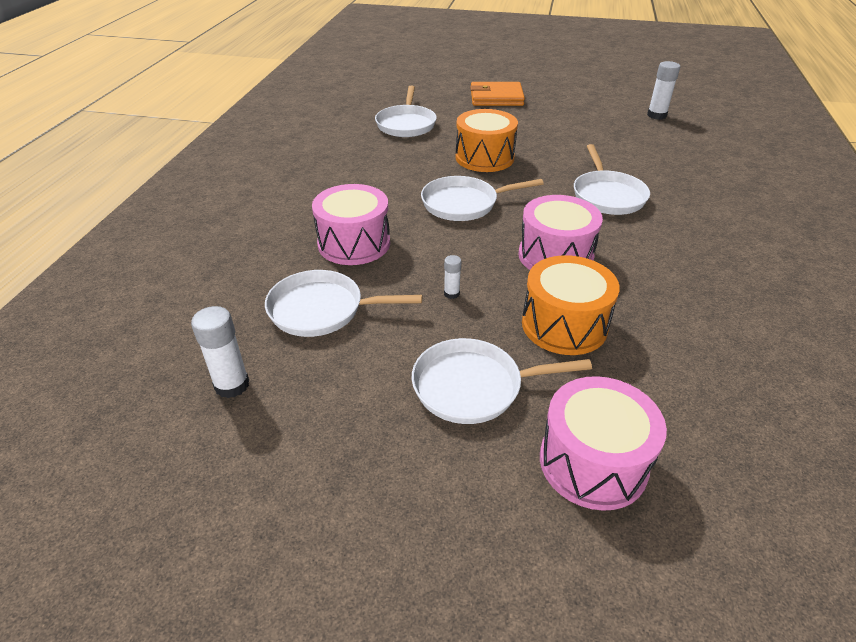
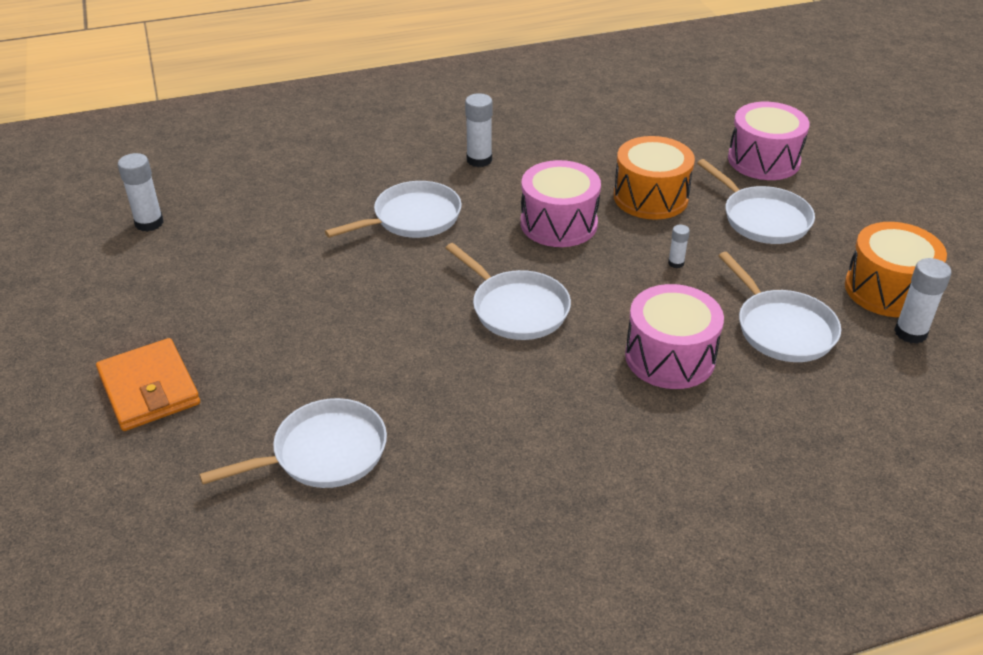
camera: 120 degrees left, 0 degrees up
orange drum [455,109,518,172] -> orange drum moved to [845,222,947,317]
none -> white glue stick [465,93,493,167]

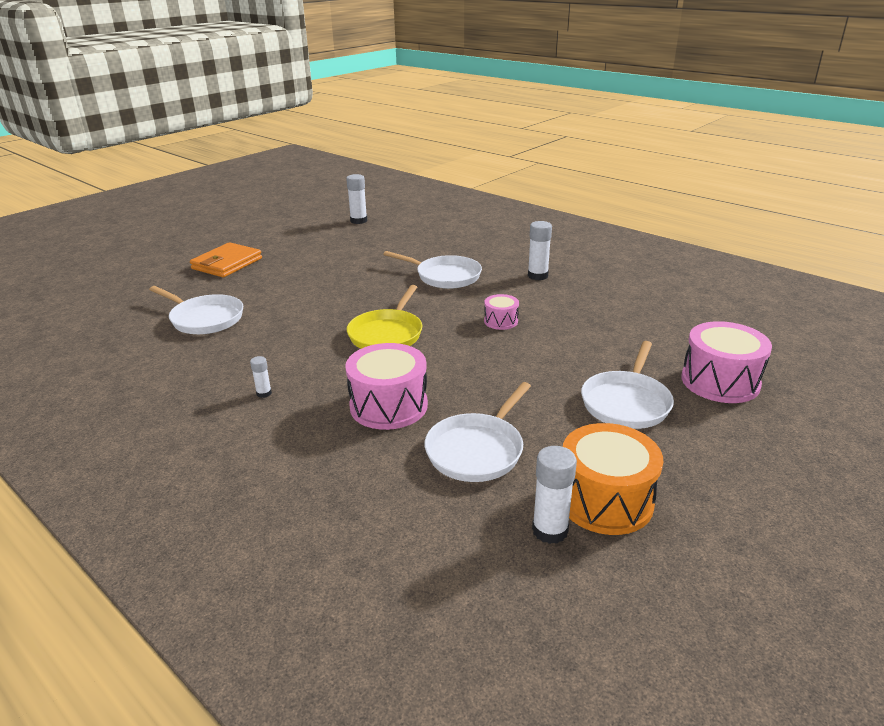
camera: 60 degrees right, 10 degrees down
white pan [446,243,571,340] -> yellow pan [347,285,422,349]
pink drum [521,160,601,247] -> pink drum [484,294,519,330], size x0.53
orange drum [614,136,695,220] -> none
white glue stick [668,224,690,268] -> white glue stick moved to [250,356,272,398]

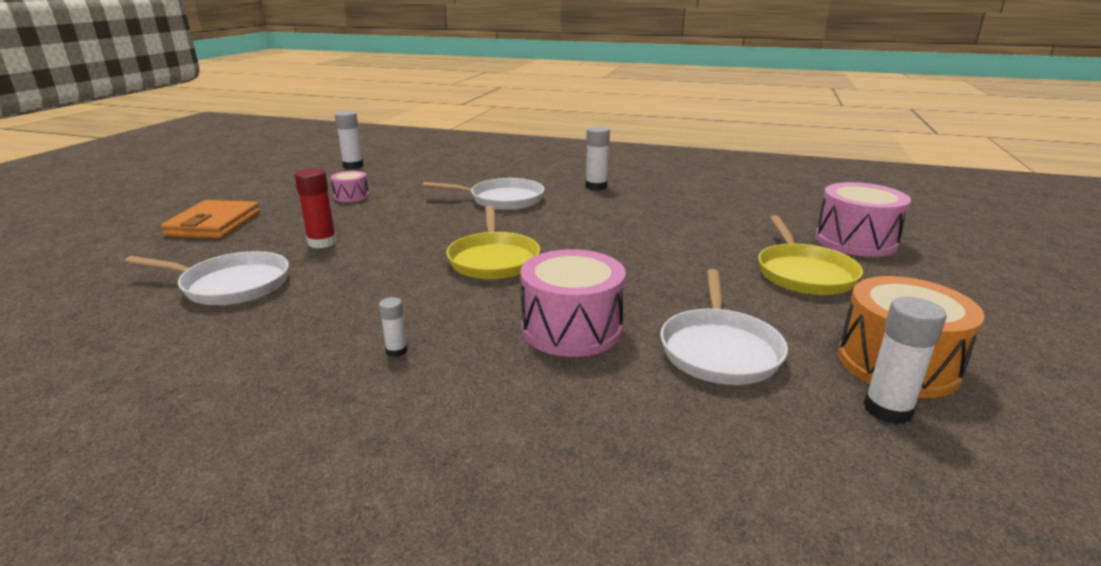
camera: 25 degrees left, 5 degrees down
pink drum [484,294,519,330] -> pink drum moved to [331,171,369,202]
white pan [581,341,674,429] -> yellow pan [758,215,863,295]
none -> red glue stick [294,168,337,248]

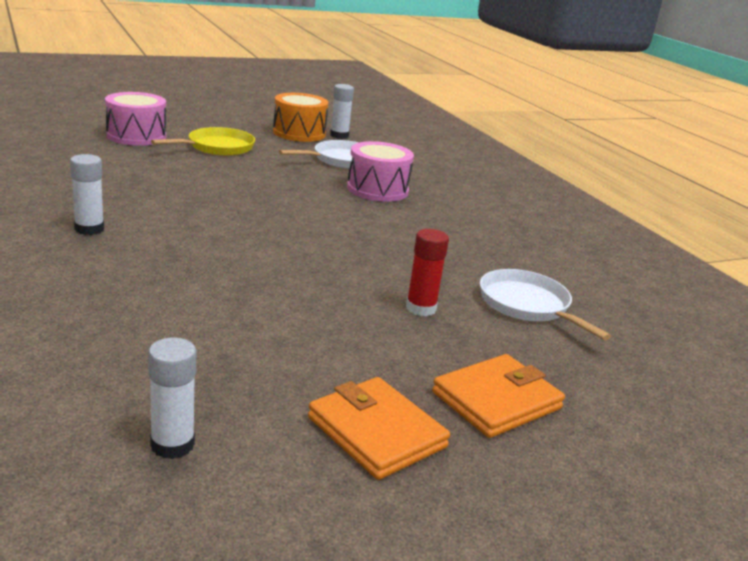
camera: 135 degrees left, 0 degrees up
pink drum [331,171,369,202] -> none
white glue stick [379,297,408,357] -> none
white pan [423,178,545,210] -> none
yellow pan [446,206,540,279] -> none
none -> orange wallet [308,377,450,480]

